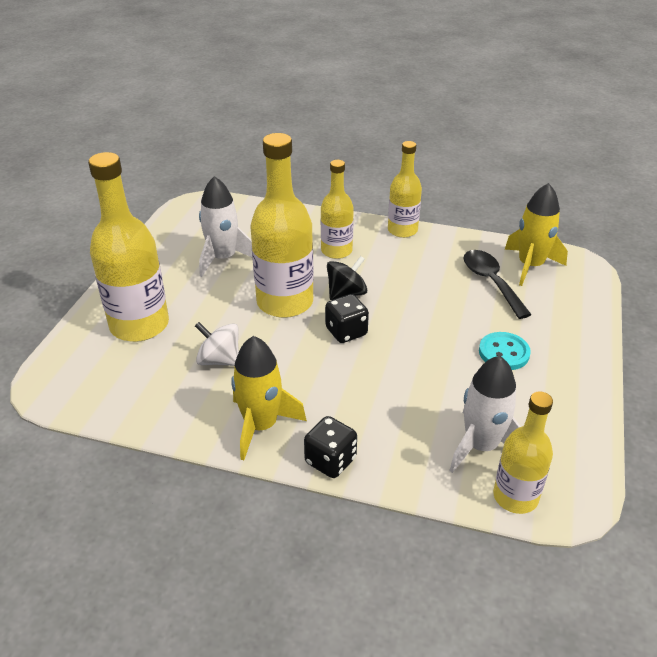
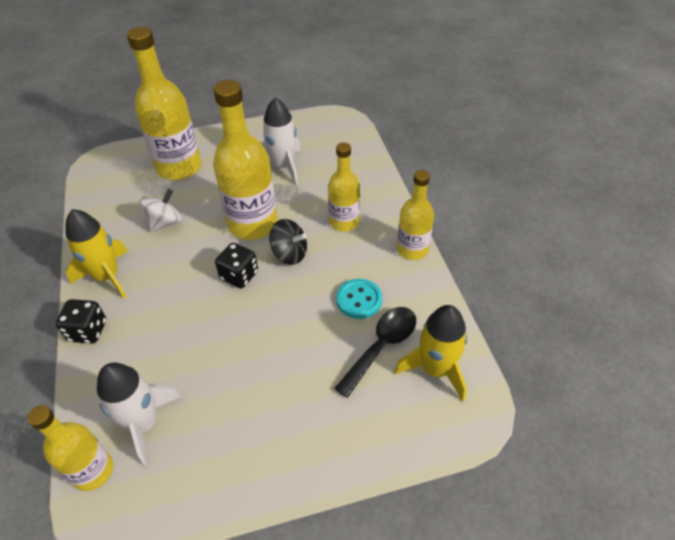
camera: 60 degrees right, 10 degrees up
white spinning top [195,322,239,366] -> white spinning top turned 45 degrees clockwise [139,189,182,232]
turquoise button [479,332,531,370] -> turquoise button moved to [337,279,382,319]

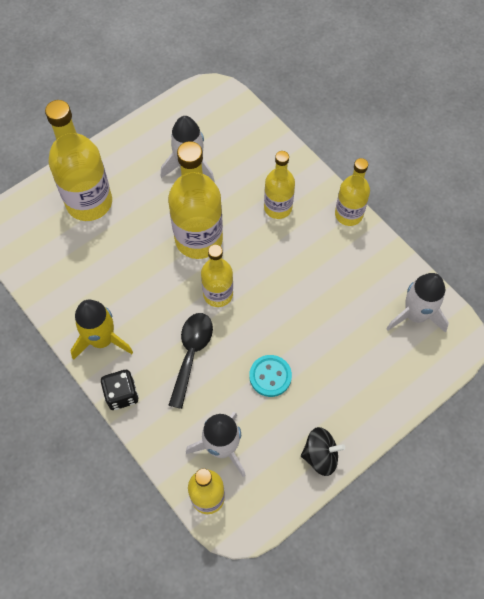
camera: 25 degrees left, 15 degrees up
white spinning top [139,189,182,232] -> none
black dice [215,243,258,288] -> yellow bottle [201,244,233,307]
black spinning top [269,219,307,265] -> black spinning top moved to [301,427,345,476]
black spoon [334,307,416,398] -> black spoon moved to [168,313,213,409]
turquoise button [337,279,382,319] -> turquoise button moved to [249,355,292,397]
yellow rocket [395,305,467,401] -> white rocket [386,273,449,333]

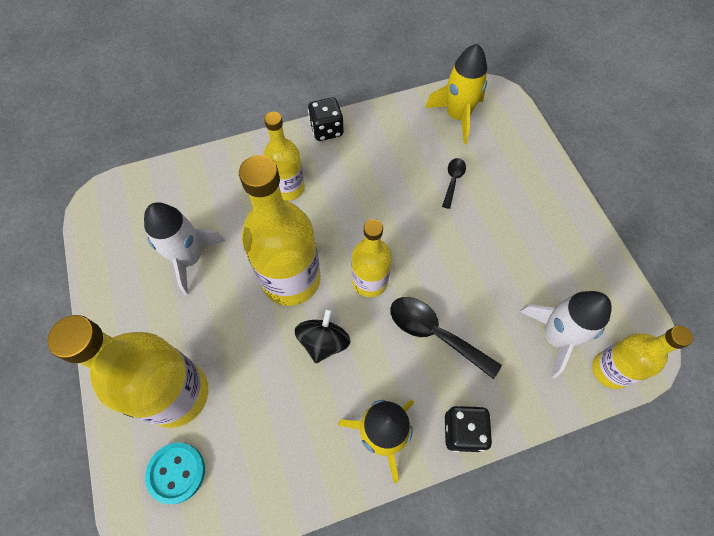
camera: 70 degrees left, 0 degrees up
turquoise button [249,355,292,397] -> turquoise button moved to [145,442,205,504]
black spinning top [301,427,345,476] -> black spinning top moved to [295,308,351,363]
yellow bottle [335,158,370,226] -> black dice [308,97,344,141]
white rocket [386,273,449,333] -> yellow rocket [425,44,487,144]
none -> black spoon [442,158,466,209]

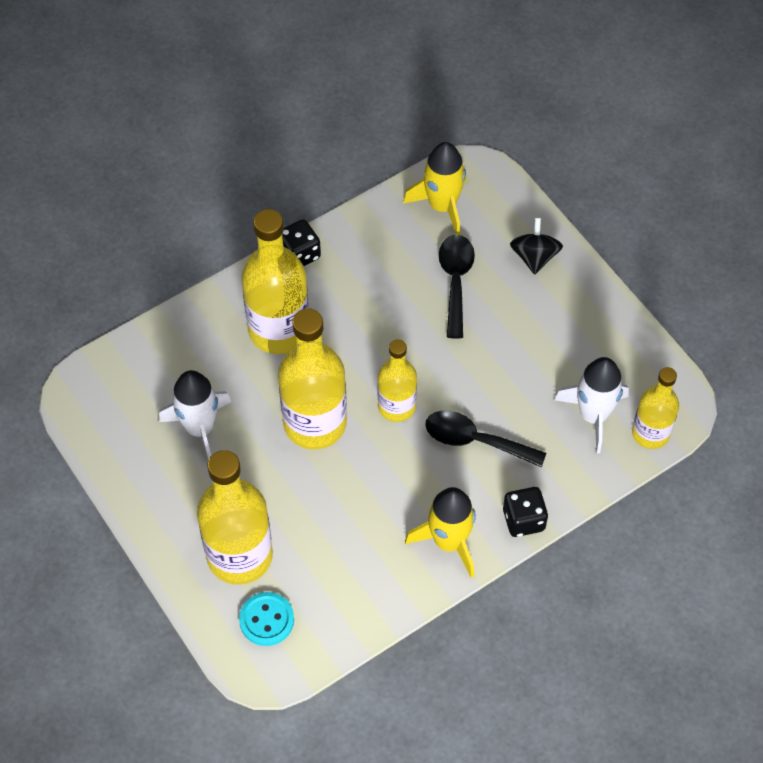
camera: 15 degrees left, 5 degrees down
yellow bottle [263,112,305,201] -> yellow bottle [242,209,309,354], size x1.66
black spinning top [295,308,351,363] -> black spinning top moved to [510,218,563,275]
black spoon [442,158,466,209] -> black spoon [439,235,475,339], size x1.79

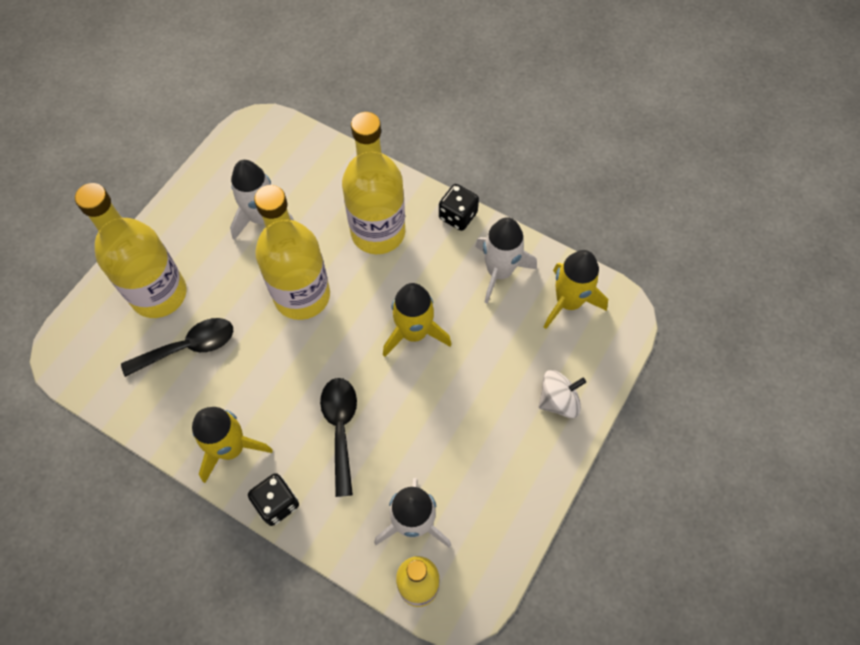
camera: 65 degrees right, 5 degrees up
turquoise button [239,592,294,646] -> none
yellow bottle [378,339,417,422] -> none
black spoon [439,235,475,339] -> black spoon moved to [121,318,233,377]
black spinning top [510,218,563,275] -> white spinning top [539,370,586,418]
none -> yellow rocket [383,283,451,357]
none -> white rocket [475,217,537,303]

